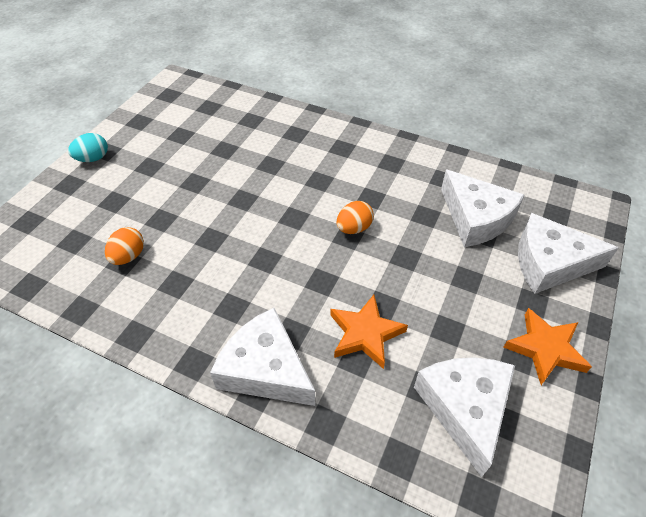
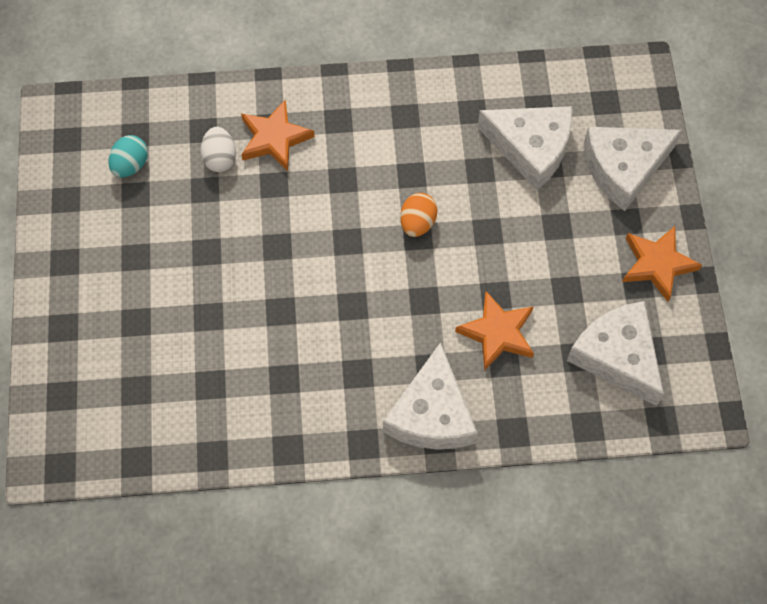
camera: 30 degrees left, 15 degrees up
turquoise egg [68,133,108,162] -> turquoise egg moved to [108,135,148,178]
orange egg [105,227,144,265] -> none
white cheese [210,308,315,406] -> white cheese turned 90 degrees counterclockwise [383,342,477,450]
none -> white egg [200,127,236,172]
none -> orange star [241,99,315,171]

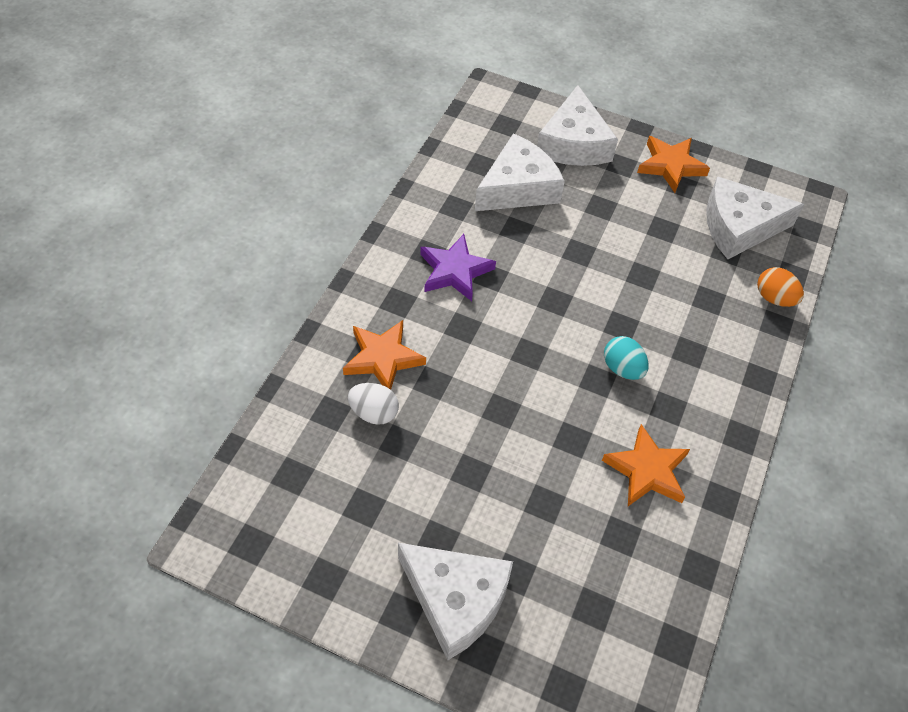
camera: 65 degrees left, 10 degrees down
turquoise egg [108,135,148,178] -> turquoise egg moved to [604,336,649,380]
white cheese [383,342,477,450] -> white cheese moved to [398,543,513,660]
orange egg [400,193,438,237] -> orange egg moved to [757,267,804,307]
orange star [455,291,534,371] -> orange star moved to [602,424,690,506]
none -> purple star [420,234,496,301]

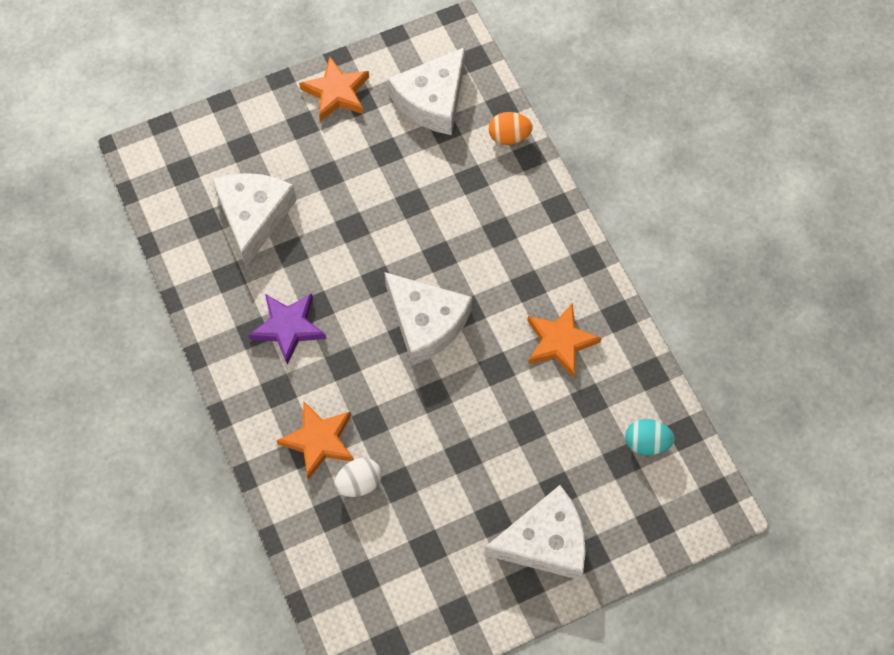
camera: 45 degrees left, 10 degrees up
white cheese [537,85,618,166] -> white cheese moved to [384,272,472,365]
turquoise egg [604,336,649,380] -> turquoise egg moved to [625,419,675,456]

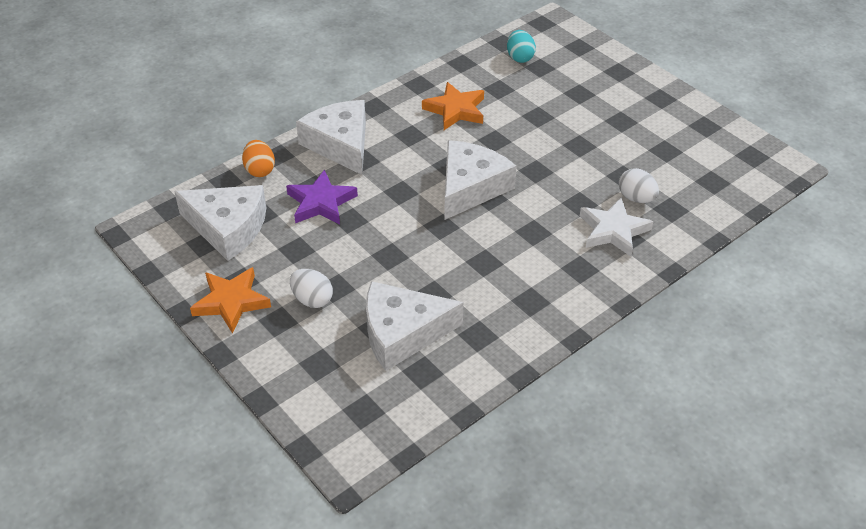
camera: 105 degrees left, 20 degrees down
purple star [249,293,326,365] -> purple star moved to [286,170,358,224]
orange star [276,401,354,480] -> white star [580,198,653,256]
white cheese [485,485,586,580] -> white cheese moved to [296,100,366,175]
none -> white egg [290,269,333,308]

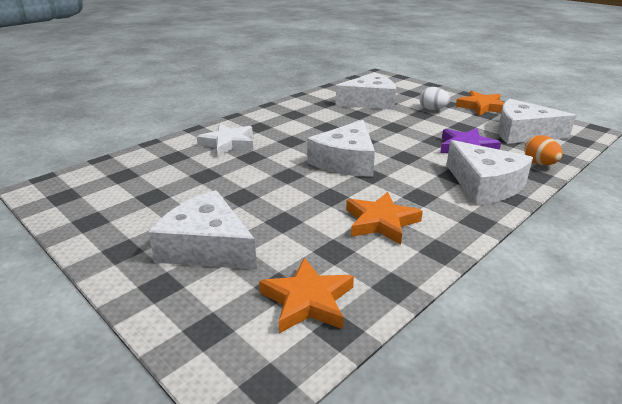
camera: 175 degrees right, 15 degrees down
turquoise egg [507,30,536,63] -> orange star [259,257,354,333]
white egg [619,168,659,203] -> none
none -> white cheese [148,190,257,269]

